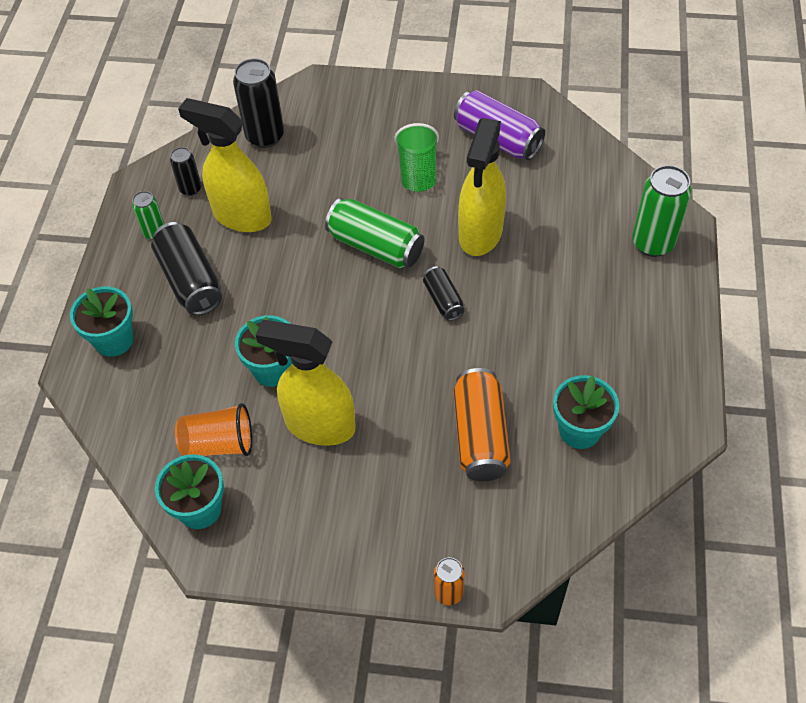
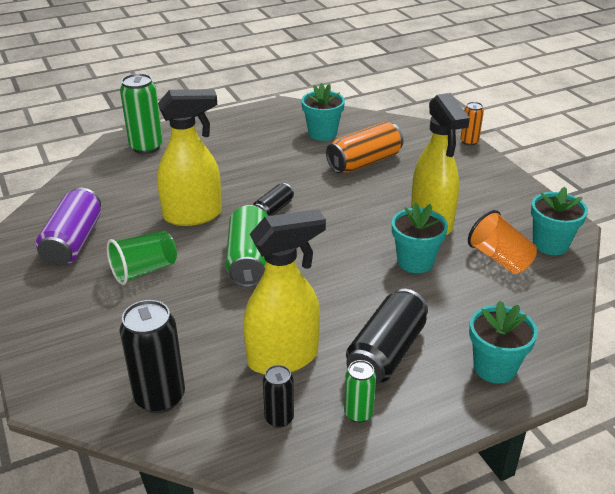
camera: 125 degrees left, 20 degrees down
yellow spray bottle [178,98,272,232] -> yellow spray bottle turned 105 degrees counterclockwise [243,209,326,375]

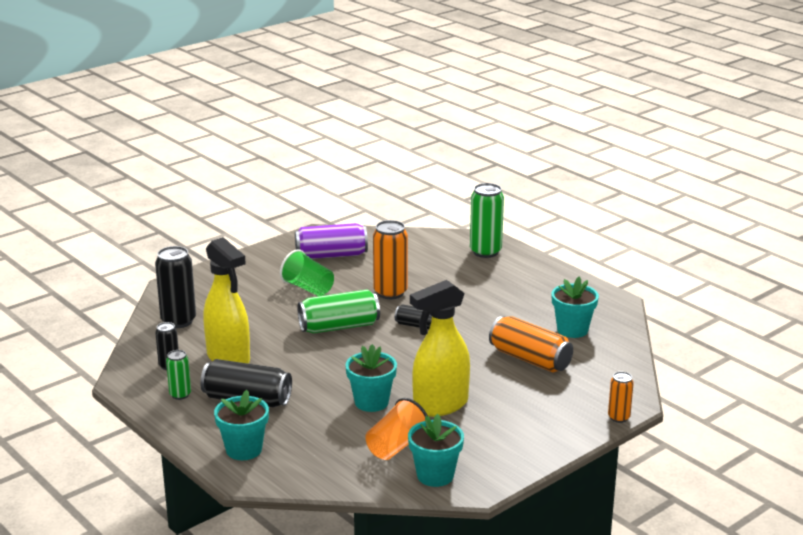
camera: 75 degrees right, 10 degrees down
yellow spray bottle [157,89,222,226] -> orange can [373,220,408,299]

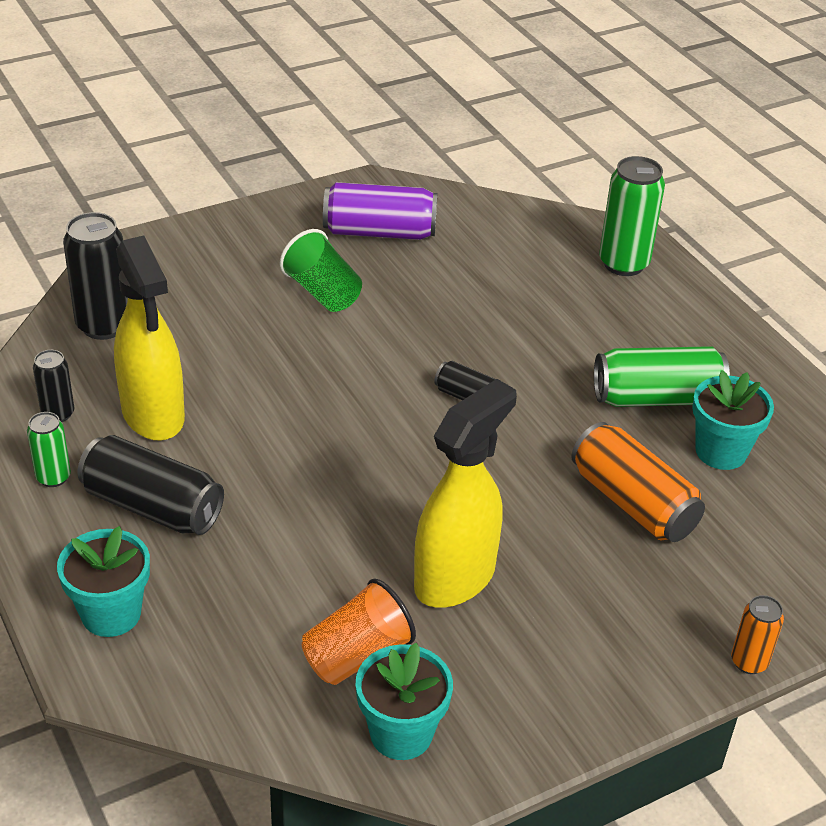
camera: 10 degrees right, 15 degrees up
green can [297,290,380,334] -> green can moved to [594,346,730,407]
turquoise flower pot [345,344,397,412] -> none
orange can [373,220,408,299] -> none
yellow spray bottle [410,280,470,417] -> yellow spray bottle turned 150 degrees clockwise [414,379,517,608]

